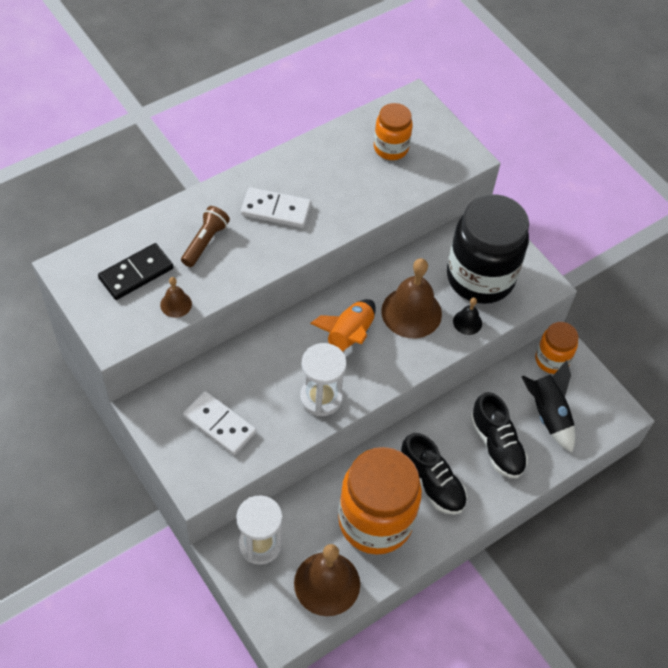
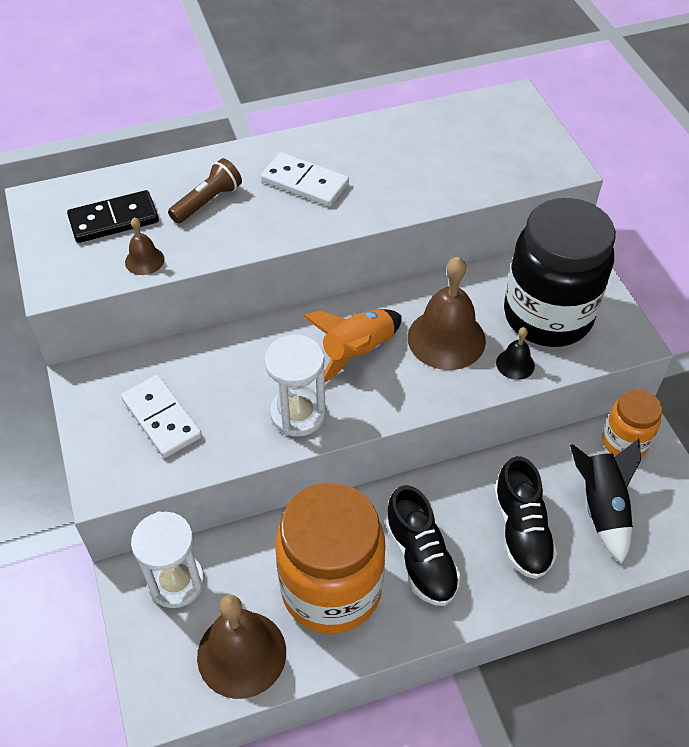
camera: 20 degrees right, 5 degrees down
orange jar [374,103,413,160] -> none

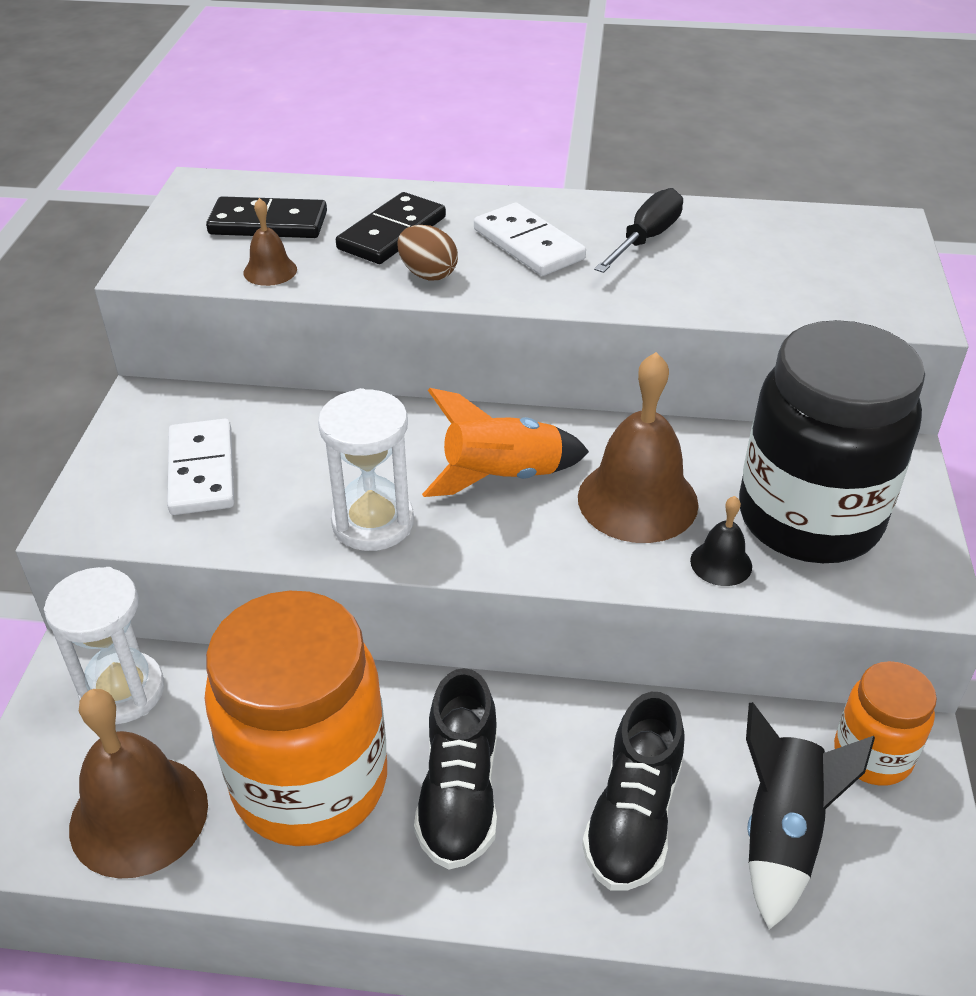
camera: 25 degrees right, 10 degrees down
brown flashlight [168,158,242,224] -> black domino [336,192,446,264]
none -> brown egg [398,225,458,281]
none -> black screwdriver [594,188,683,273]

